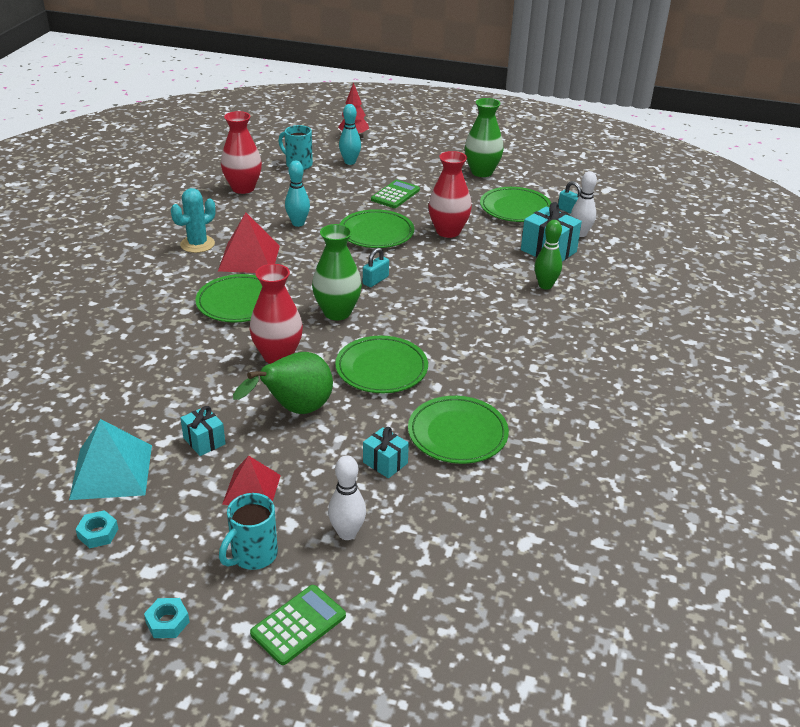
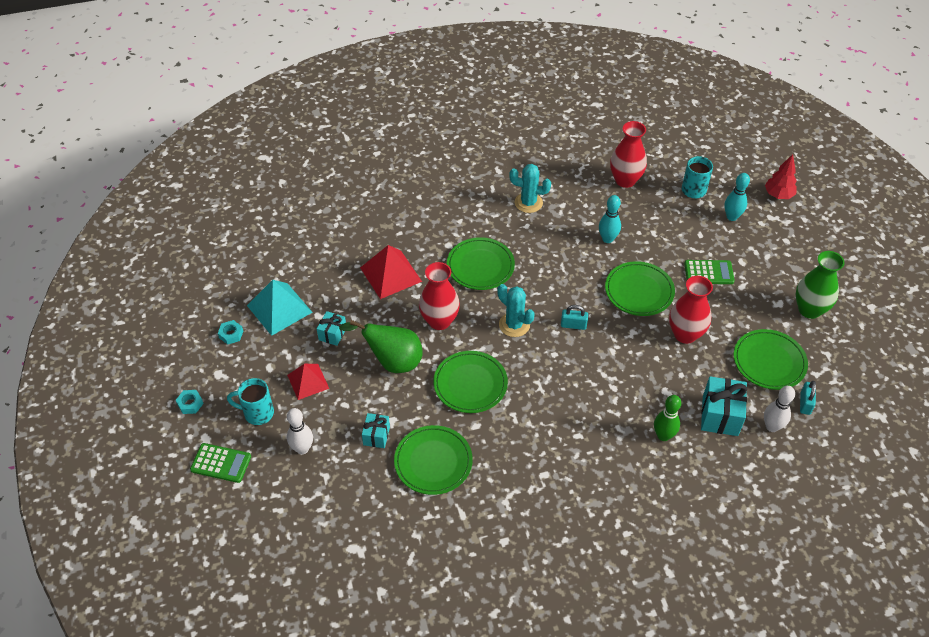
camera: 60 degrees right, 15 degrees up
red pyramid [218,212,280,273] -> red pyramid moved to [360,245,422,299]
green vase [312,224,362,320] -> turquoise cactus [498,284,535,337]

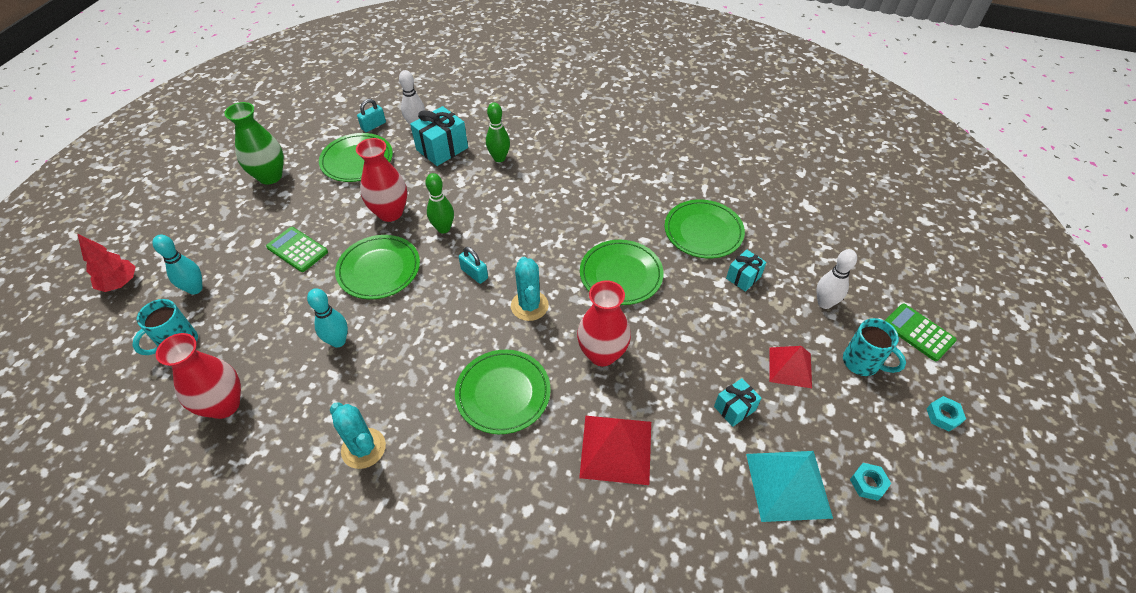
camera: 145 degrees left, 0 degrees up
green pear [339,320,423,373] -> none
none -> green bowling pin [426,173,454,234]

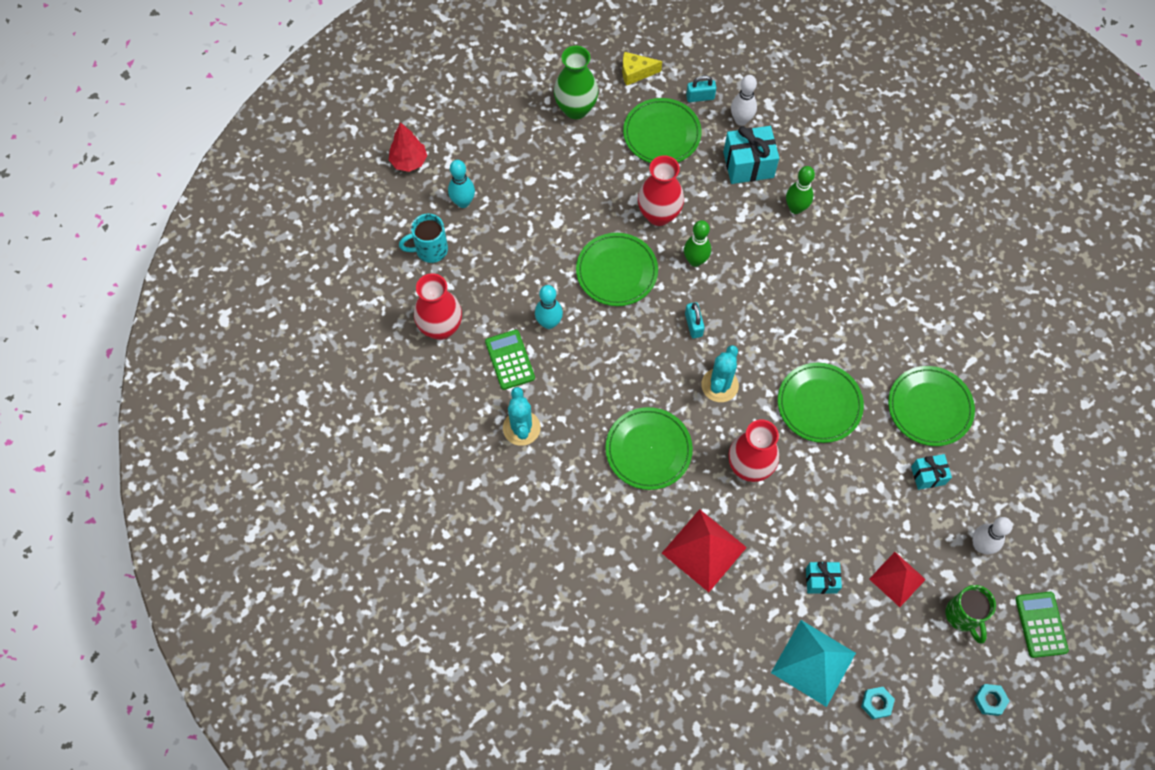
camera: 35 degrees right, 15 degrees up
green calculator [266,227,328,272] -> green calculator moved to [485,330,535,390]
turquoise mug [843,318,906,376] -> green mug [946,585,996,643]
none -> yellow cheese [622,52,662,86]

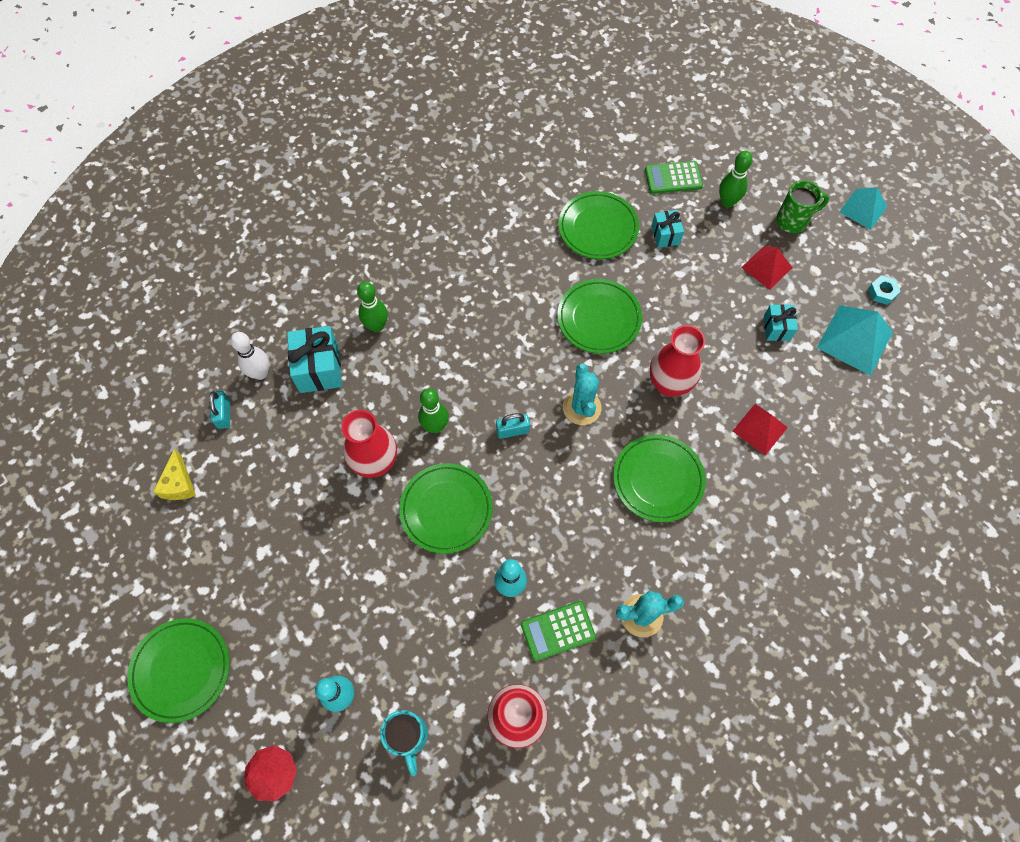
camera: 90 degrees left, 0 degrees up
green vase [554,46,598,119] -> none
green plate [623,98,702,163] -> green plate moved to [127,618,230,723]
red pyramid [662,509,747,592] -> red pyramid [733,404,788,455], size x0.66
turquoise cactus [701,345,739,402] -> turquoise cactus turned 60 degrees clockwise [563,363,601,425]
white bowling pin [972,517,1013,554] -> green bowling pin [719,151,753,207]
turquoise nut [974,684,1010,716] -> turquoise pyramid [839,187,887,230]
green calculator [1015,592,1069,658] -> green calculator moved to [645,161,703,194]

